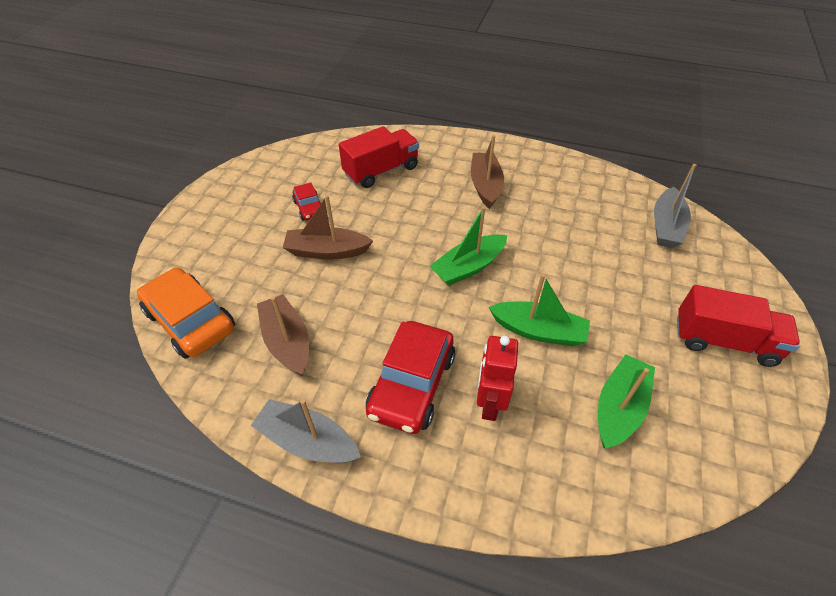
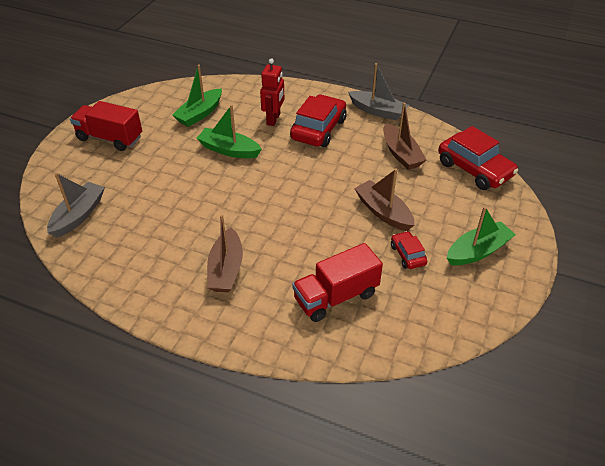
camera: 175 degrees left, 5 degrees down
orange car [137,267,235,359] -> red car [438,126,518,190]
brown boat [283,195,373,260] -> brown boat turned 135 degrees counterclockwise [354,169,415,231]
green boat [430,207,507,286] -> green boat moved to [447,206,516,265]

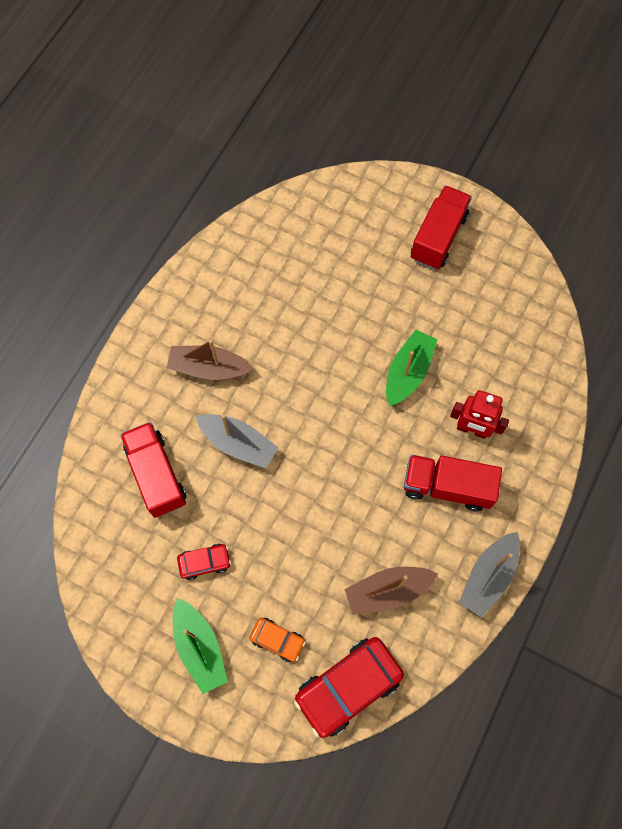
camera: 95 degrees right, 25 degrees up
grey boat [47,173,105,238] -> grey boat moved to [196,414,279,468]
green boat [172,65,222,127] -> none
red car [290,95,347,147] -> red truck [404,454,502,511]
brown boat [354,169,415,231] -> none
none -> orange car [249,618,306,662]

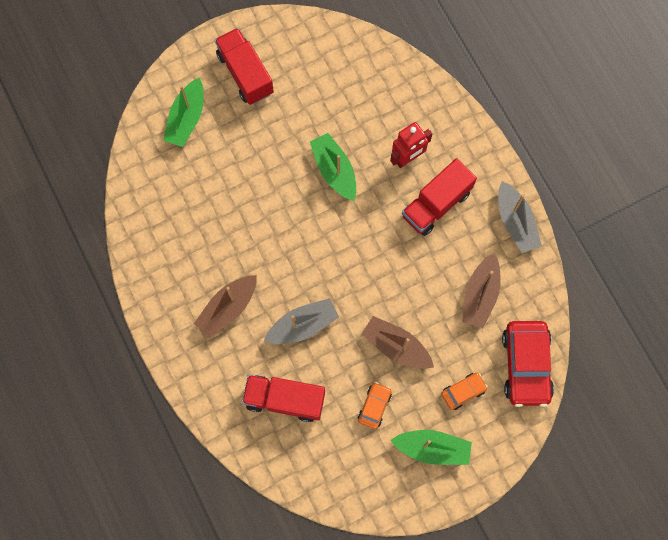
camera: 55 degrees left, 5 degrees up
red car [177,544,231,580] -> orange car [358,382,392,429]
none -> green boat [163,78,204,147]
none -> brown boat [362,316,434,369]

